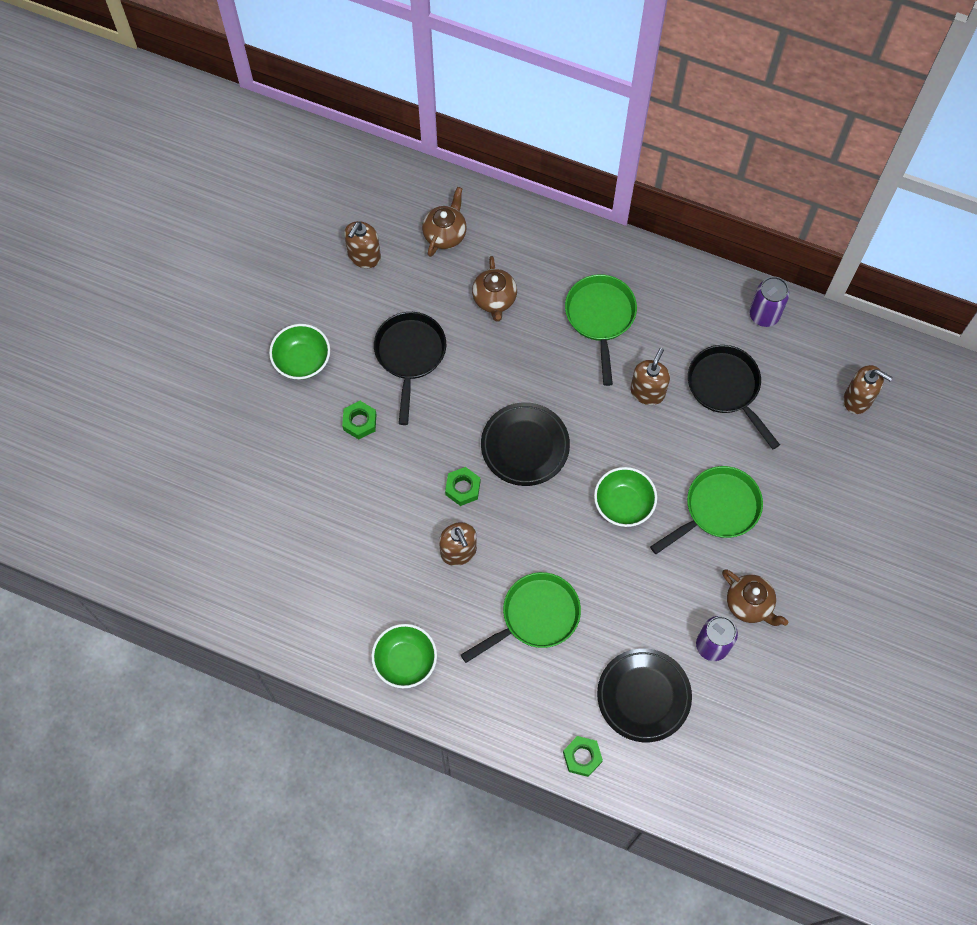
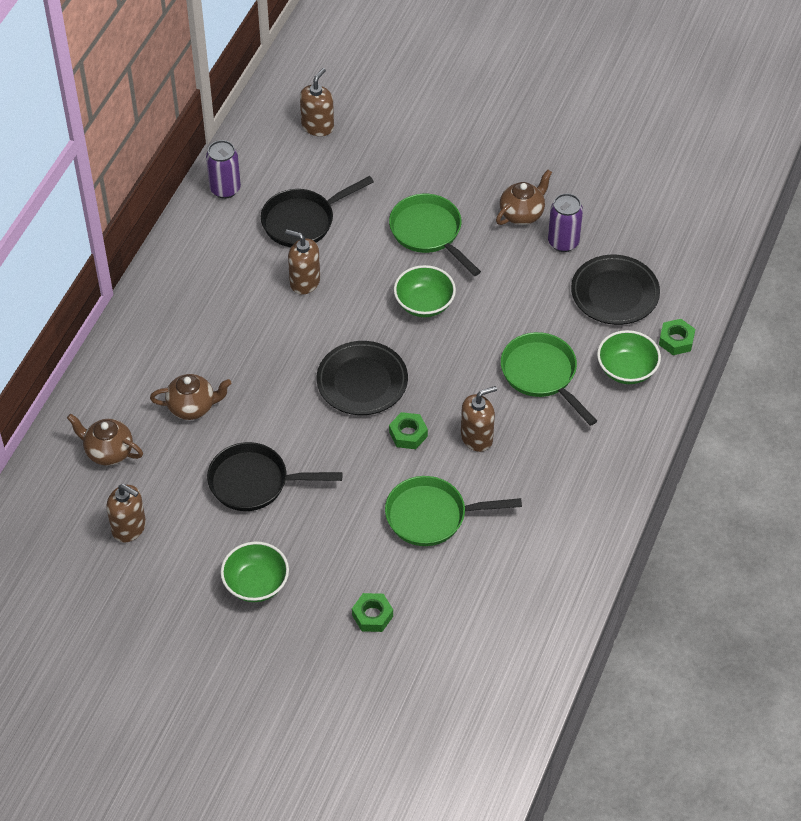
camera: 90 degrees left, 15 degrees down
green nut [342,401,377,439] -> green nut moved to [352,593,393,632]
green bowl [371,624,437,688] -> green bowl moved to [597,330,661,384]
green pan [565,274,637,386] -> green pan moved to [385,476,522,546]

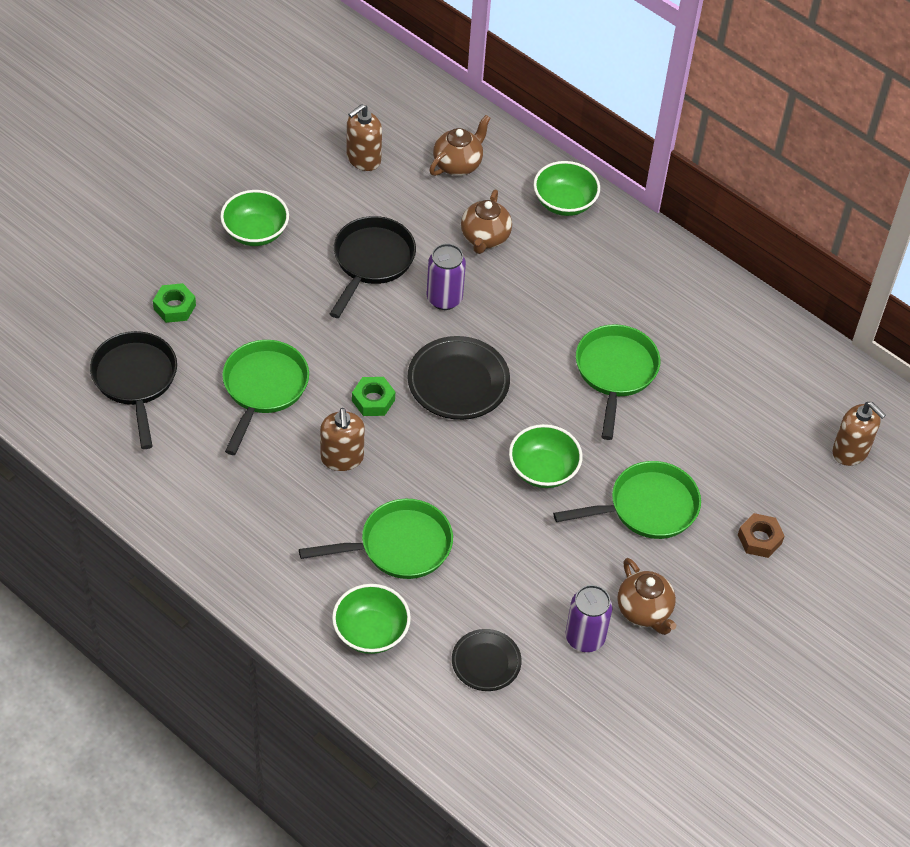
camera: 105 degrees right, 0 degrees up
purple can [206,140,241,199] -> purple can moved to [427,244,466,310]
black pan [261,176,374,247] -> black pan moved to [90,331,177,449]
brown soap dispenser [285,230,320,294] -> green pan [576,324,660,440]
black plate [571,255,660,325] -> black plate [452,629,522,691], size x0.62
green nut [659,319,695,355] -> none
none -> green bowl [534,161,600,216]
none -> brown nut [738,513,785,558]

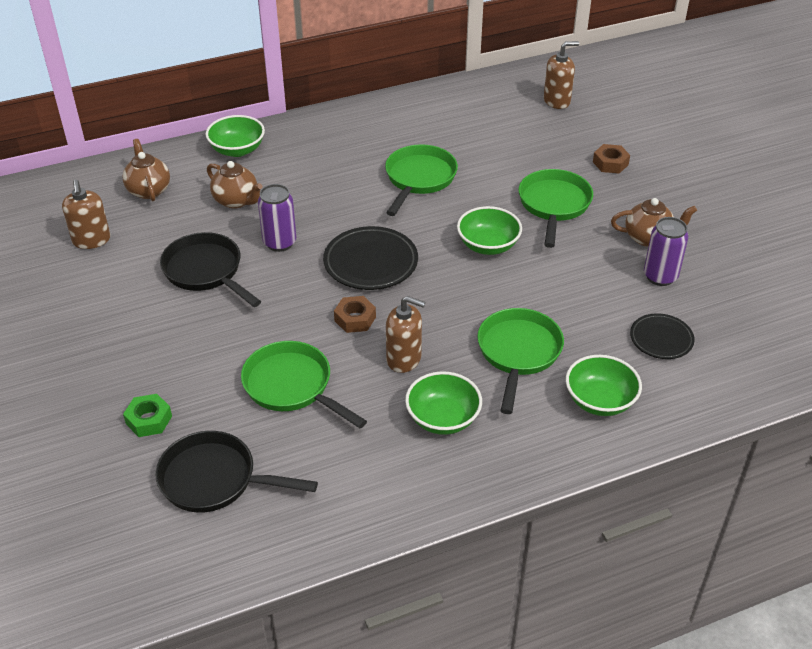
camera: 60 degrees left, 10 degrees down
green bowl [220,190,289,246] -> green bowl moved to [405,371,482,435]
green nut [352,377,395,416] -> brown nut [334,296,376,333]
green pan [576,324,660,440] -> green pan turned 75 degrees clockwise [385,144,458,216]

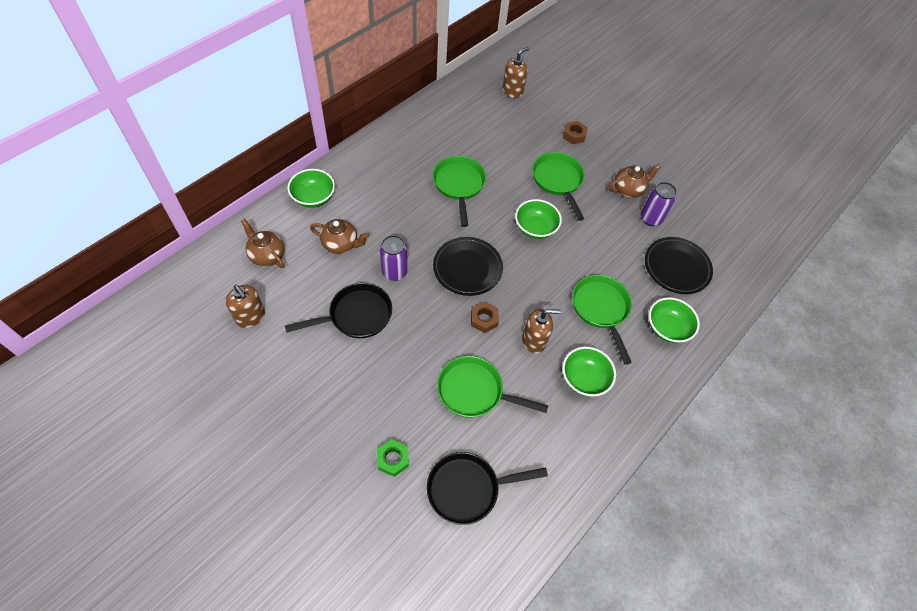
camera: 30 degrees left, 15 degrees up
black pan [160,232,261,307] -> black pan turned 135 degrees clockwise [285,283,392,338]
black plate [630,313,695,359] -> black plate [645,237,713,294], size x1.61

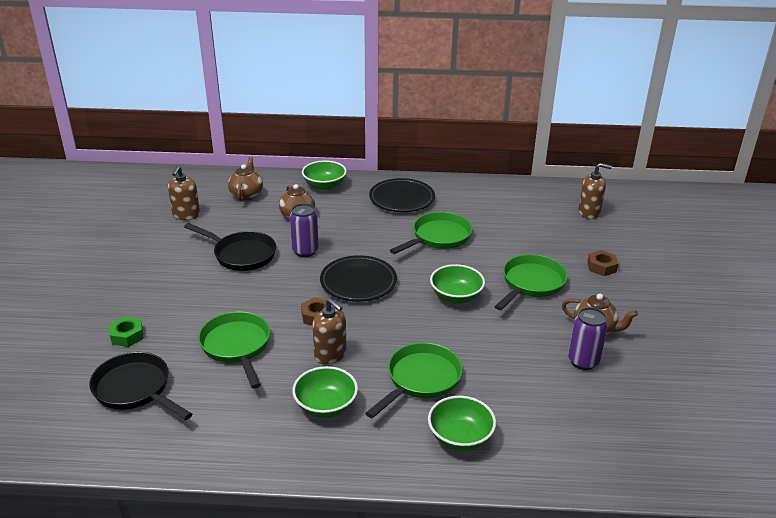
camera: 55 degrees right, 25 degrees down
black plate [645,237,713,294] -> black plate moved to [369,178,435,212]

